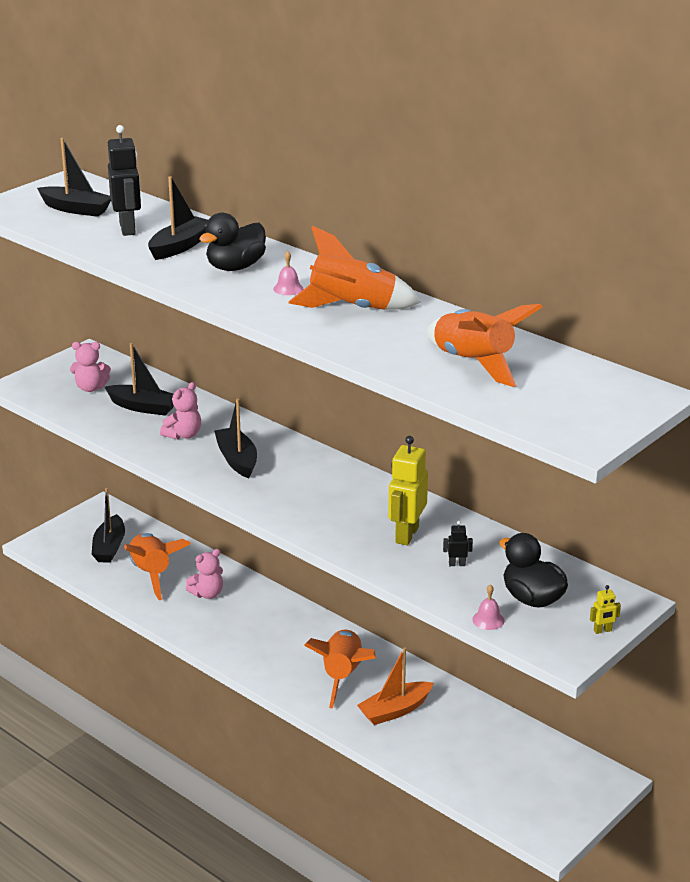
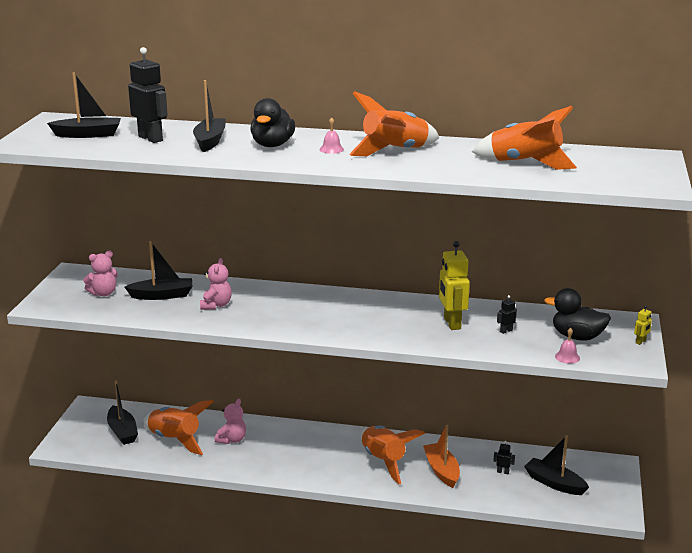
camera: 30 degrees left, 5 degrees down
black boat [214,399,257,478] -> black boat moved to [524,435,589,495]
orange boat [357,647,433,725] -> orange boat turned 135 degrees clockwise [423,425,460,488]
none -> black robot [494,441,515,474]

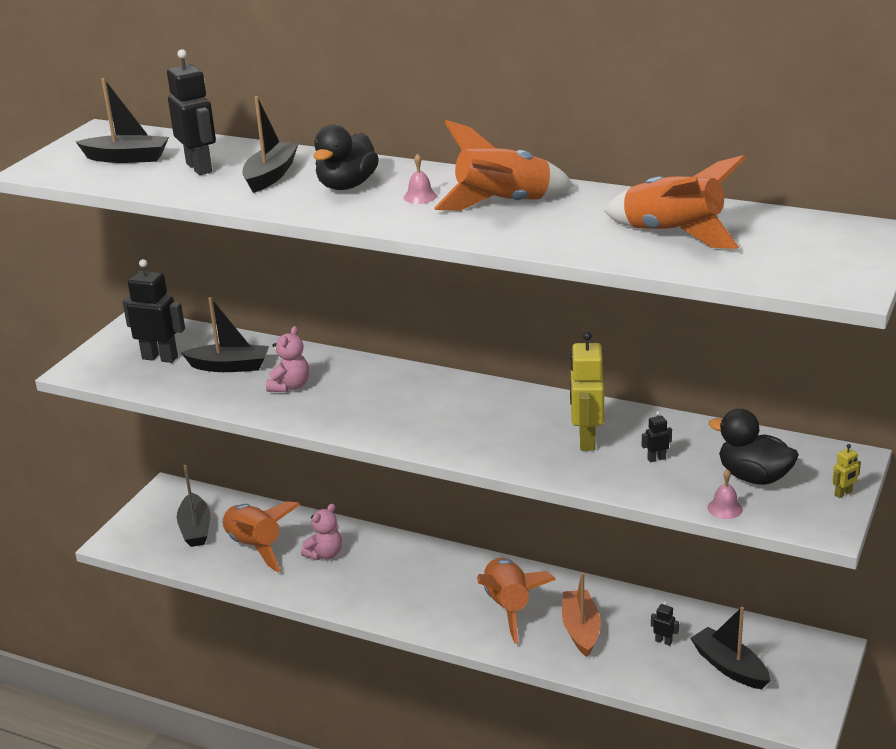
camera: 15 degrees right, 5 degrees up
pink teddy bear [83,251,118,296] -> black robot [122,259,185,363]

